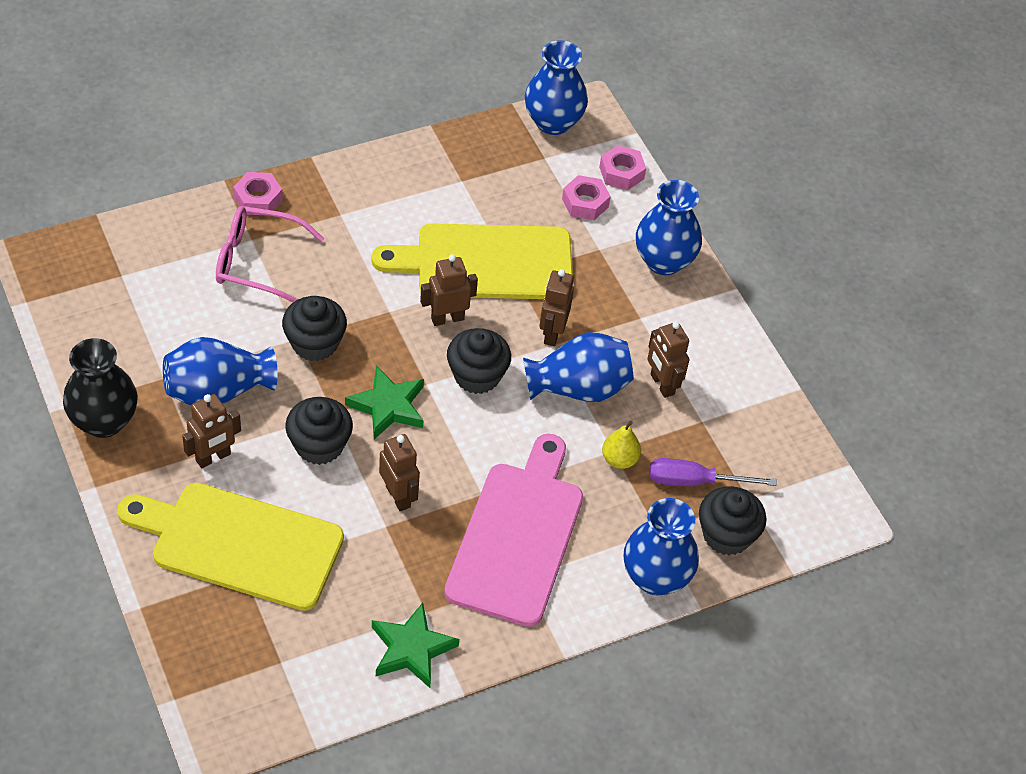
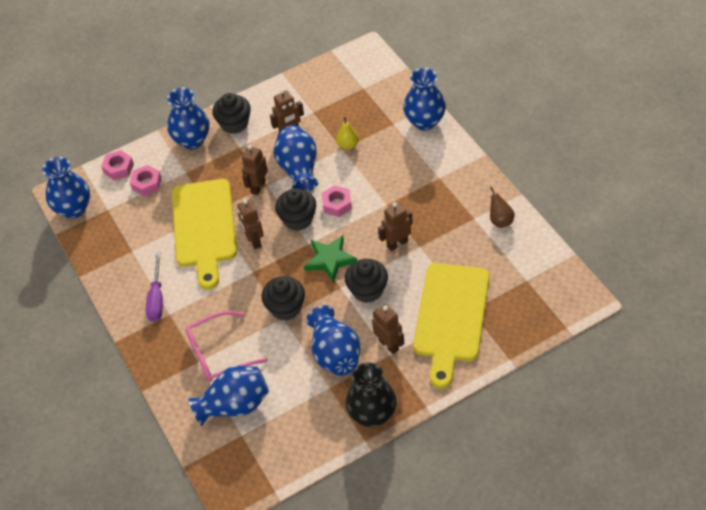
camera: 85 degrees left, 0 degrees up
pink glasses [216,206,325,302] -> pink glasses turned 60 degrees clockwise [185,311,268,382]
pink nut [233,172,283,216] -> pink nut moved to [322,185,352,217]
green star [372,603,459,688] -> brown pear [490,187,514,228]
pink cutting board [444,434,583,627] -> none
brown robot [539,269,574,346] -> brown robot turned 105 degrees clockwise [242,145,268,195]
purple screwdriver [649,458,777,486] -> purple screwdriver moved to [146,252,163,322]
black cupcake [699,486,766,556] -> black cupcake moved to [212,93,251,134]
none -> blue vase [188,366,269,426]

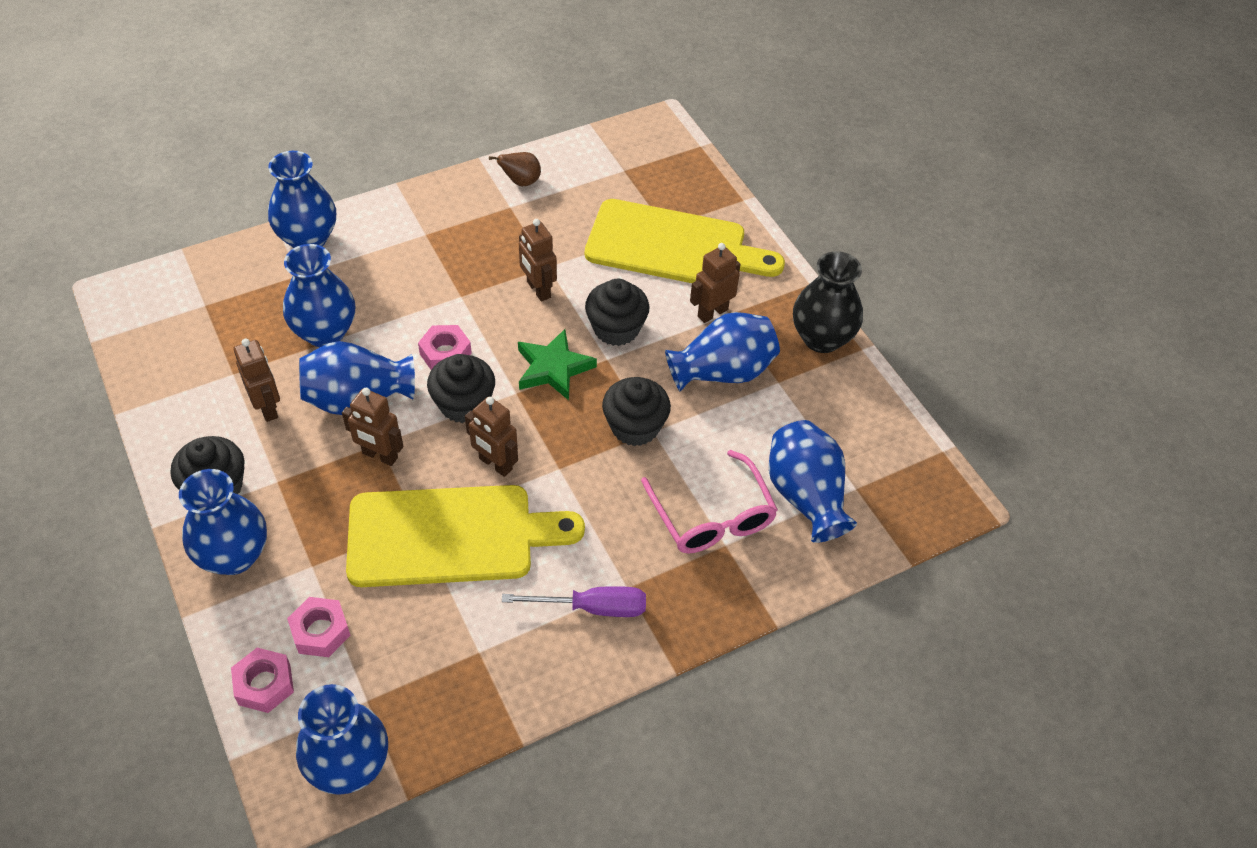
camera: 95 degrees left, 0 degrees up
brown robot [237,199,264,249] -> brown robot turned 60 degrees clockwise [465,397,518,477]
yellow pear [336,117,359,150] -> blue vase [283,244,355,347]

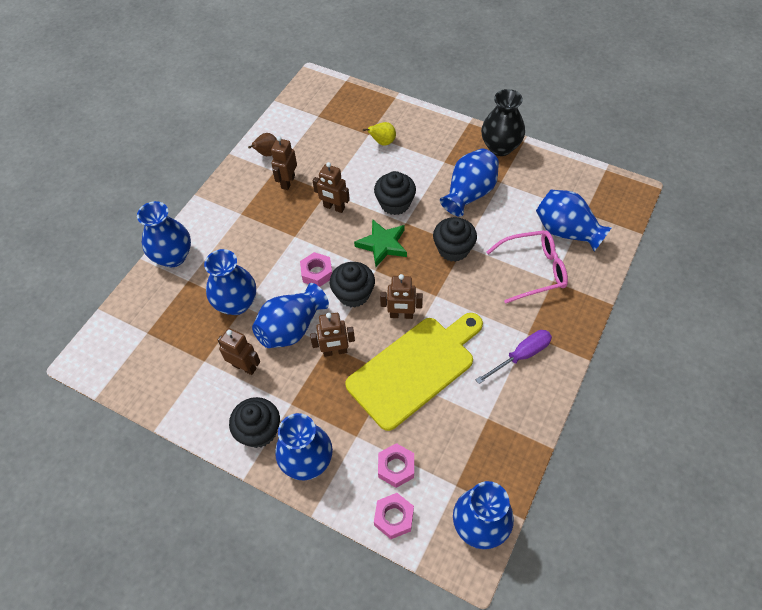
camera: 30 degrees left, 5 degrees up
yellow cutting board [585,199,785,283] -> yellow pear [363,122,396,146]
pink glasses [641,450,778,554] -> pink glasses turned 45 degrees counterclockwise [486,230,568,304]
brown robot [690,243,740,323] -> brown robot moved to [271,136,297,190]

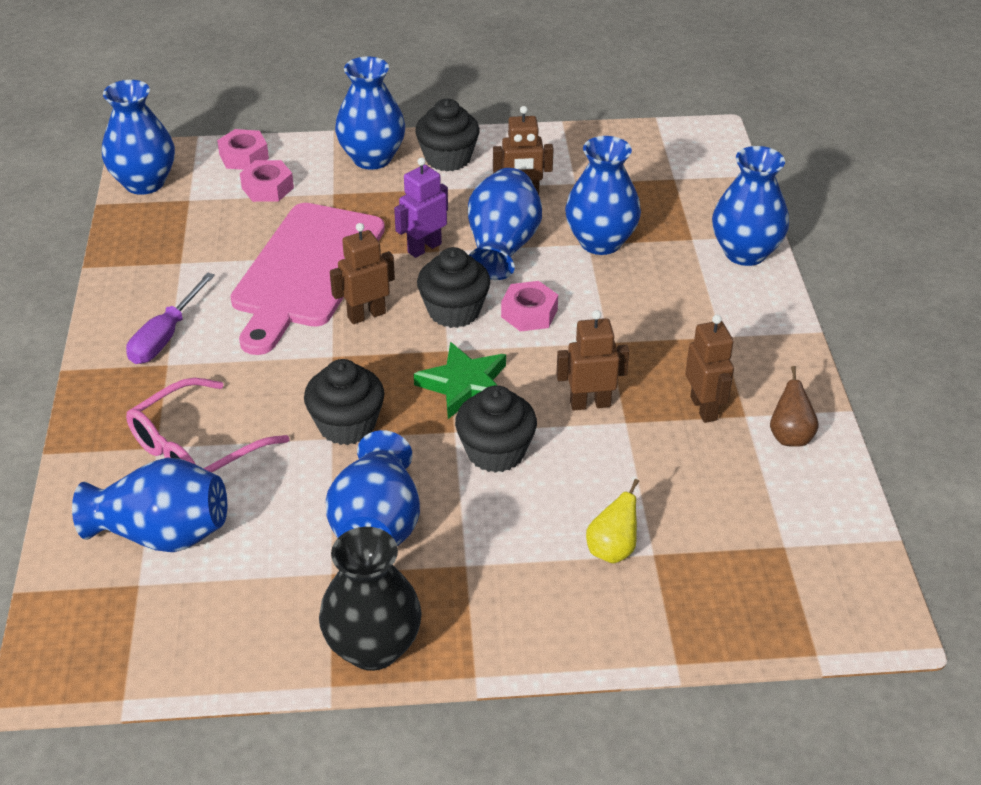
camera: 145 degrees right, 15 degrees down
brown robot [310,313,355,357] -> purple robot [394,157,448,258]
yellow cutting board [345,313,483,431] -> pink cutting board [230,203,385,355]

